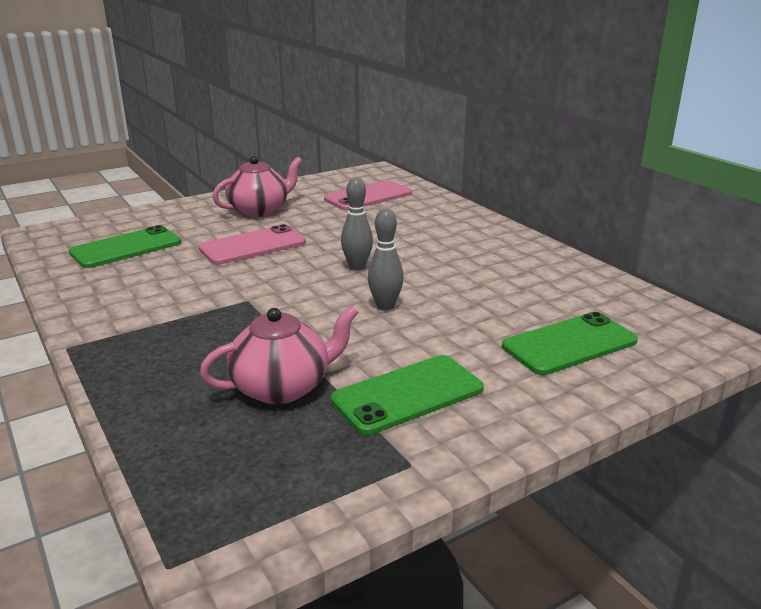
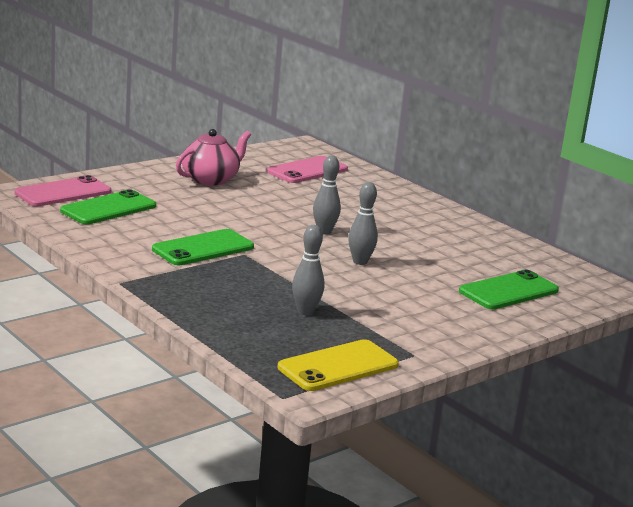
camera: 10 degrees left, 5 degrees down
pink phone [198,224,306,265] -> pink phone moved to [14,175,111,206]
pink teapot [200,305,359,404] -> grey bowling pin [292,225,324,315]
green phone [330,355,484,435] -> green phone moved to [152,229,254,265]
none -> yellow phone [277,339,399,391]

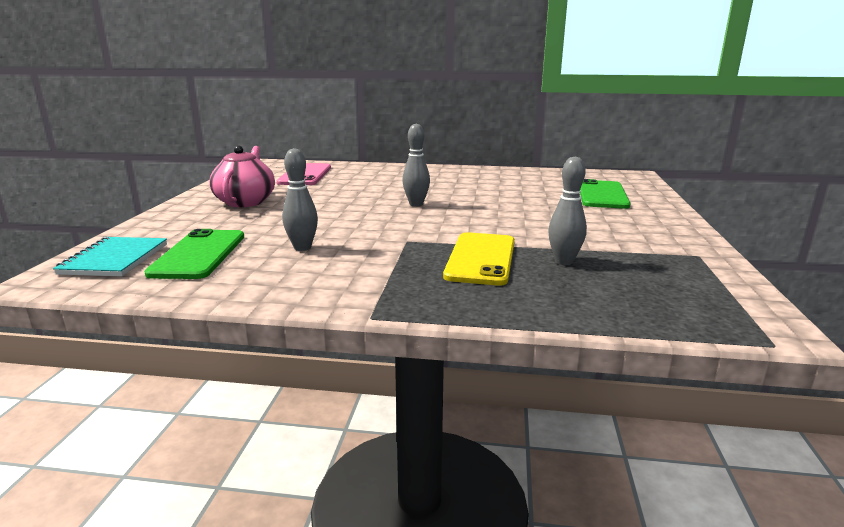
camera: 40 degrees left, 0 degrees up
pink phone [14,175,111,206] -> turquoise notebook [53,237,167,276]
green phone [152,229,254,265] -> none
yellow phone [277,339,399,391] -> yellow phone moved to [443,232,515,286]
grey bowling pin [348,182,378,265] -> grey bowling pin moved to [282,148,318,251]

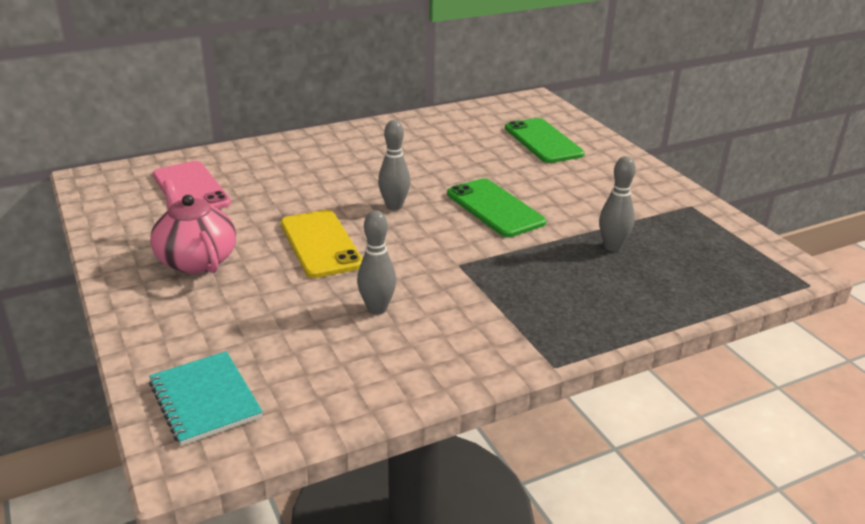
camera: 35 degrees left, 10 degrees up
green phone [144,229,244,279] -> green phone moved to [447,178,546,237]
yellow phone [443,232,515,286] -> yellow phone moved to [281,210,363,278]

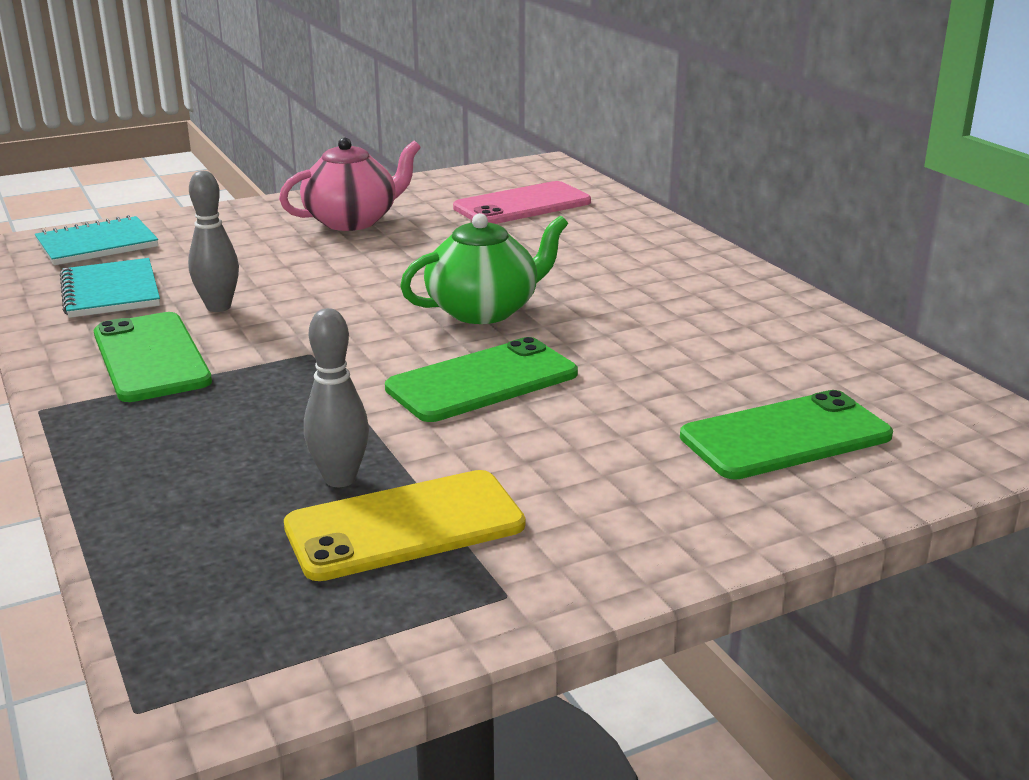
camera: 90 degrees right, 5 degrees down
yellow phone [281,210,363,278] -> yellow phone moved to [284,470,525,581]
grey bowling pin [378,120,410,210] -> green teapot [400,213,568,324]
none -> turquoise notebook [60,258,160,318]
none -> green phone [94,312,212,402]

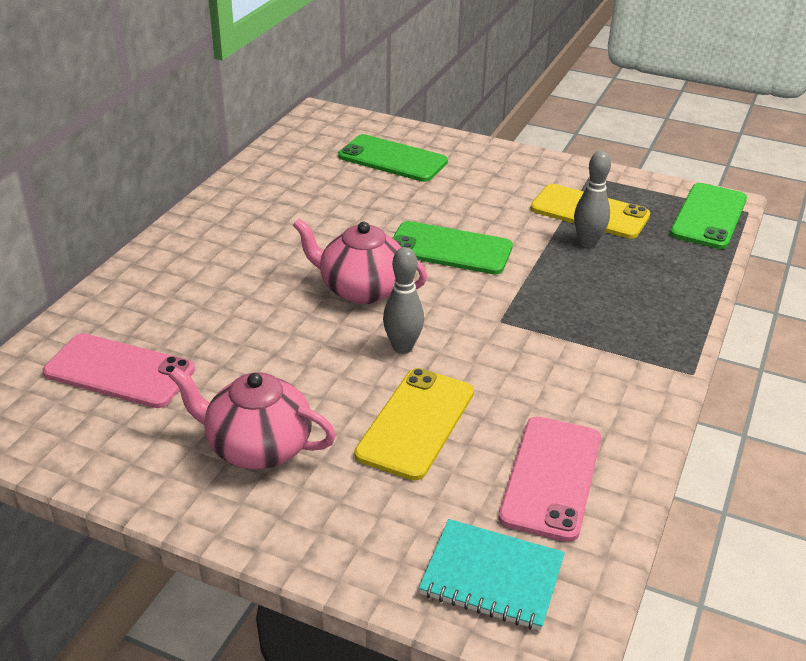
camera: 130 degrees left, 10 degrees up
turquoise notebook [60,258,160,318] -> pink phone [499,416,601,542]
green phone [94,312,212,402] -> green phone moved to [670,183,747,249]
grey bowling pin [188,171,239,312] -> grey bowling pin moved to [383,247,424,354]
green teapot [400,213,568,324] -> pink teapot [293,218,427,304]
none -> yellow phone [354,368,474,481]

